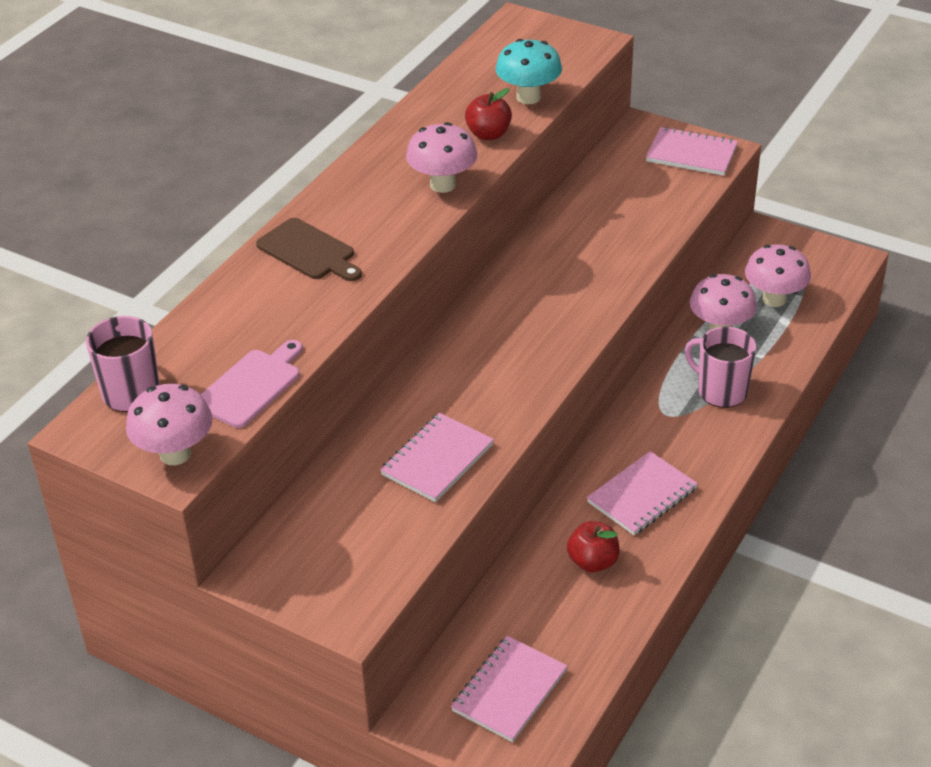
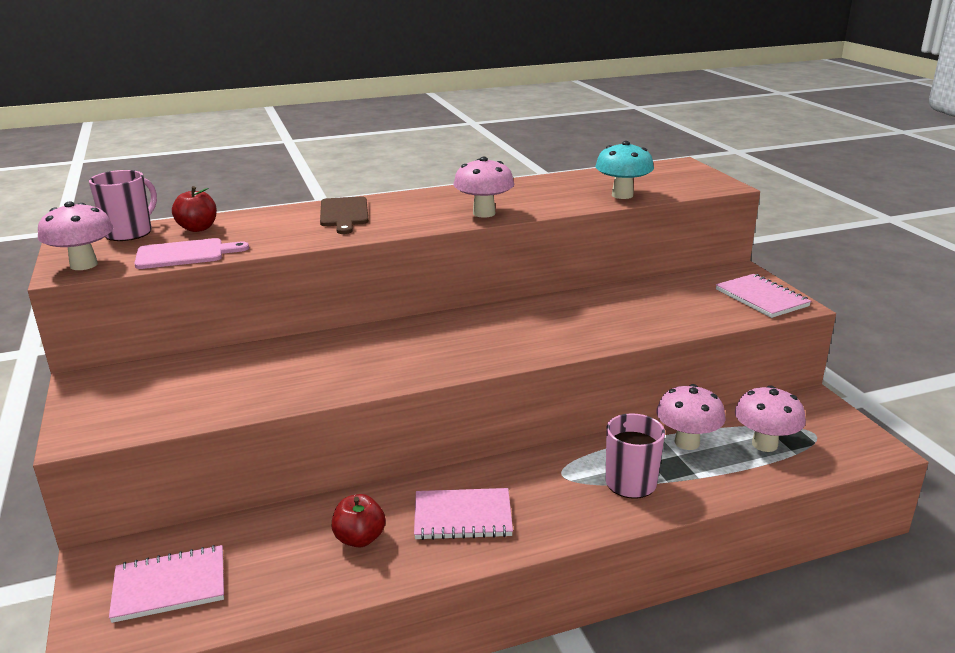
camera: 40 degrees right, 15 degrees down
pink notebook [380,413,494,502] -> none
red apple [465,88,512,140] -> red apple moved to [172,186,217,232]

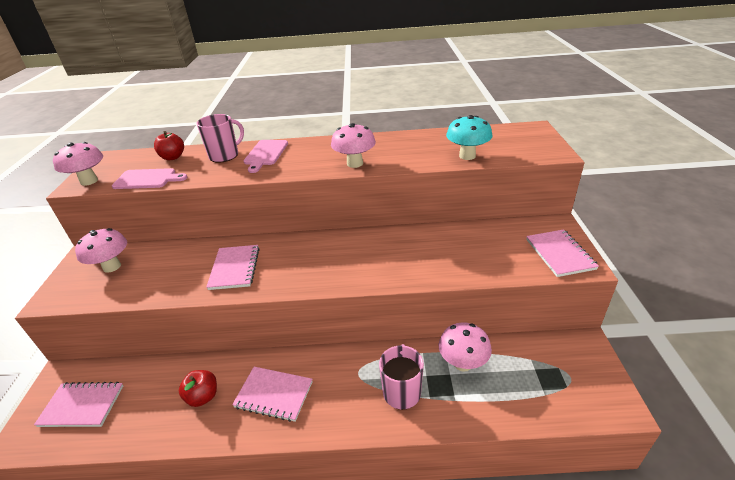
camera: 20 degrees right, 10 degrees up
pink mug [89,170,157,241] -> pink mug moved to [196,114,244,163]
brown cutting board [320,196,369,234] -> pink cutting board [244,140,288,173]
pink mushroom [735,385,806,452] -> pink mushroom moved to [75,228,127,273]
none -> pink notebook [206,245,259,290]

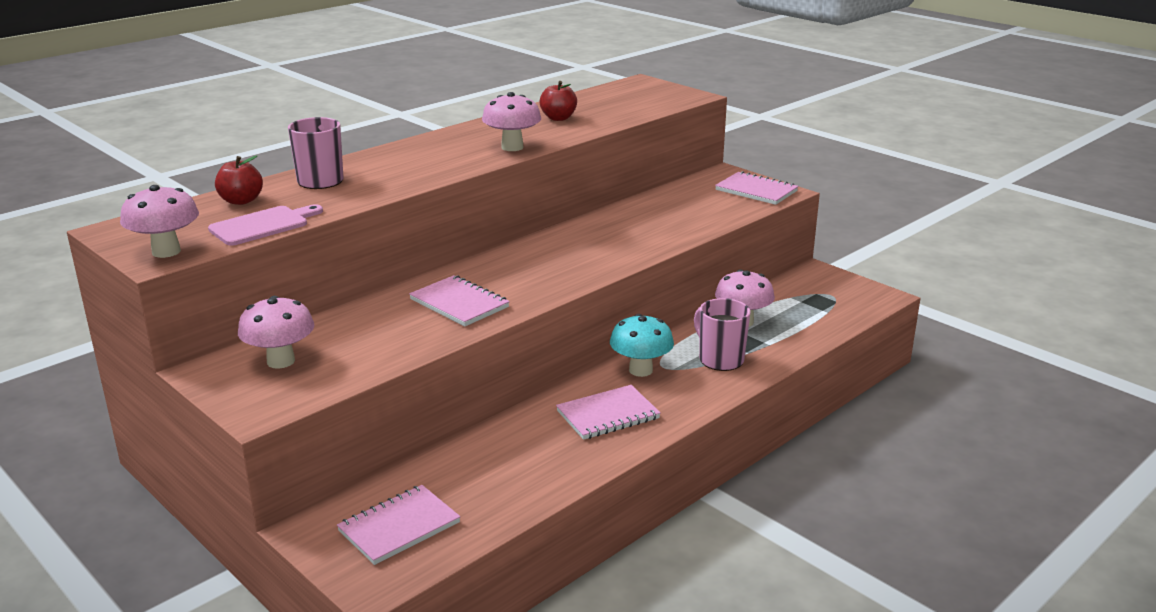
camera: 45 degrees left, 10 degrees down
red apple [179,370,217,407] -> red apple moved to [539,81,577,121]
pink cutting board [244,140,288,173] -> none
turquoise mushroom [446,115,492,160] -> turquoise mushroom moved to [610,314,674,377]

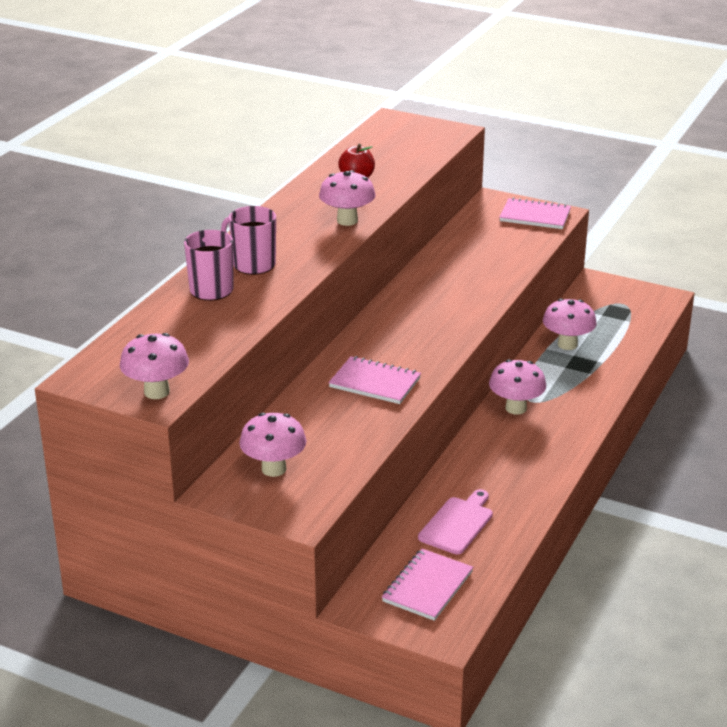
camera: 20 degrees left, 5 degrees up
pink cutting board [208,204,323,246] -> pink cutting board moved to [418,489,493,554]
red apple [215,155,263,205] -> none
pink notebook [556,385,661,440] -> none
turquoise mushroom [610,314,674,377] -> pink mushroom [489,359,546,415]
pink mug [694,298,750,371] -> pink mug moved to [221,206,276,275]

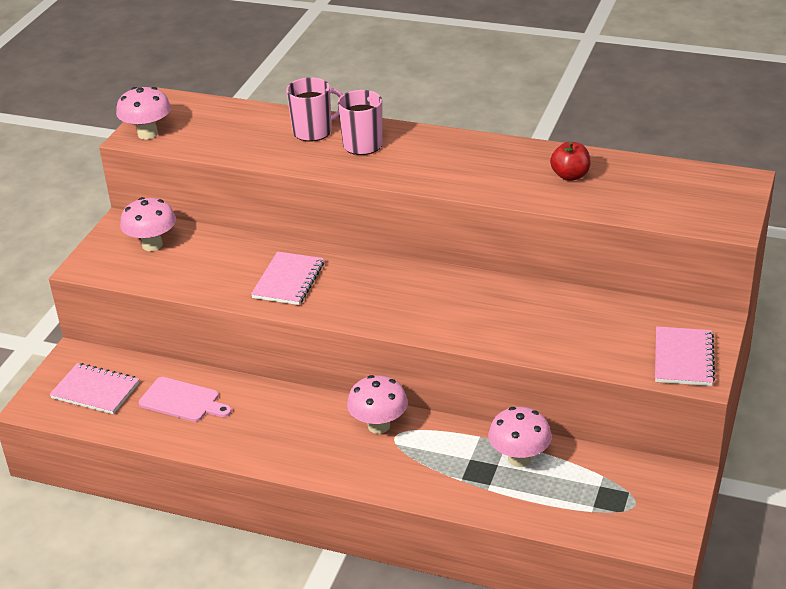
camera: 85 degrees right, 5 degrees up
pink mushroom [319,170,376,226] -> none

